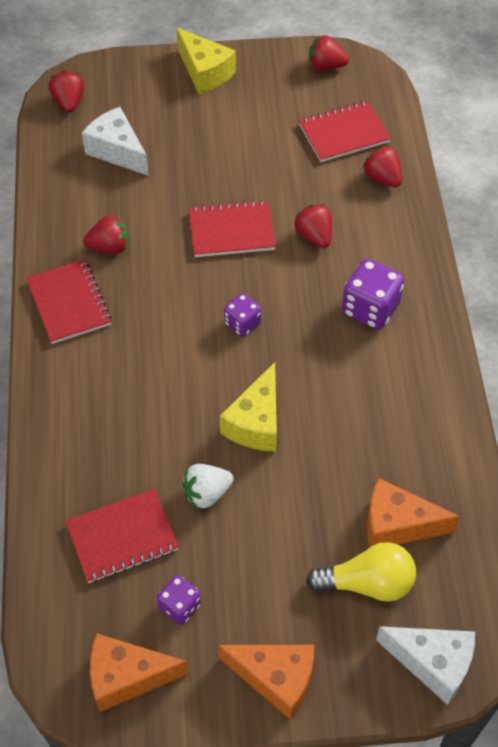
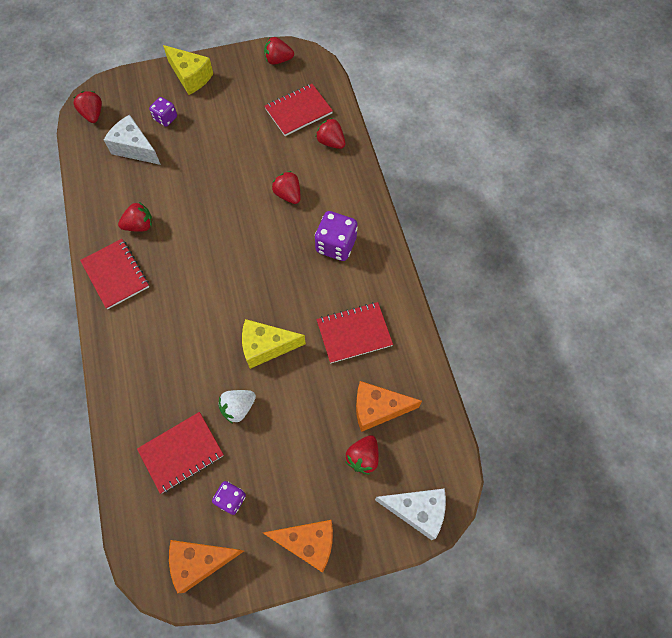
camera: 10 degrees left, 10 degrees up
red notebook [189,200,276,257] -> red notebook moved to [317,302,393,363]
yellow cheese [220,362,277,452] -> yellow cheese turned 75 degrees clockwise [242,319,306,369]
purple dice [224,293,261,337] -> purple dice moved to [149,97,177,127]
yellow light bulb [306,542,416,602] -> red strawberry [345,435,379,475]

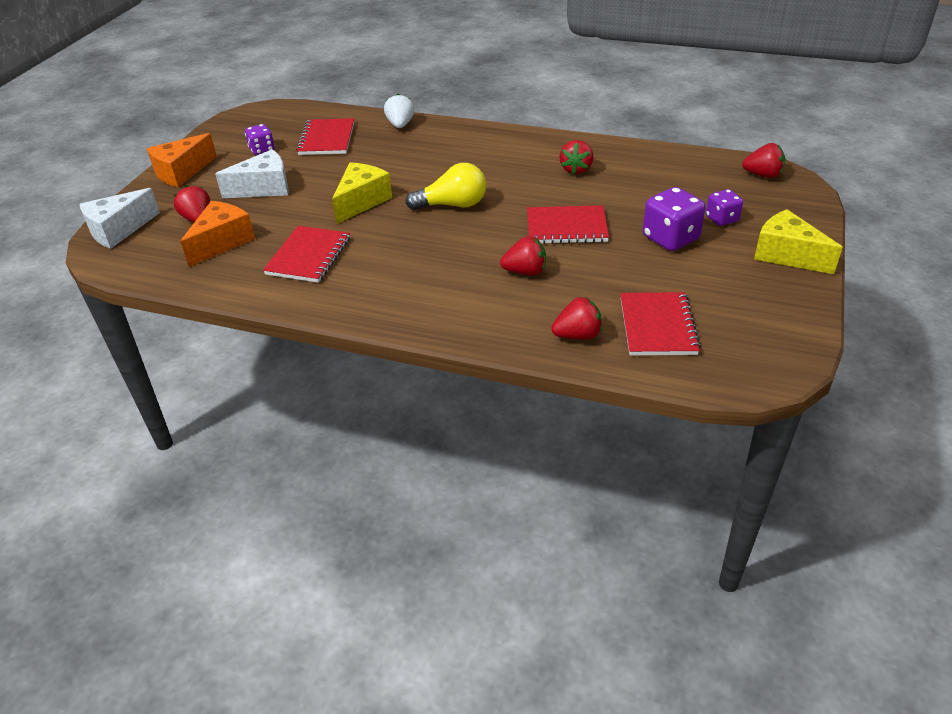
camera: 125 degrees right, 25 degrees down
red notebook [80,239,149,309] -> red notebook moved to [527,205,609,244]
white cheese [104,115,161,165] -> white cheese moved to [215,149,289,198]
yellow cheese [163,45,213,95] -> yellow cheese turned 60 degrees clockwise [754,209,843,274]
orange cheese [169,540,244,593] -> none
white strawberry [218,390,256,424] -> white strawberry moved to [384,94,414,128]
red strawberry [264,37,294,65] -> none
purple dice [315,211,358,261] -> purple dice moved to [643,187,706,251]
none -> yellow light bulb [405,163,486,210]

